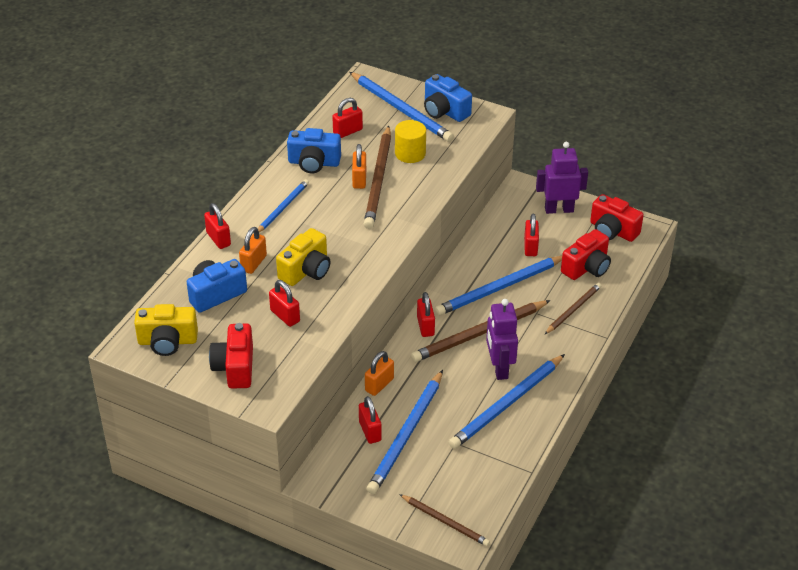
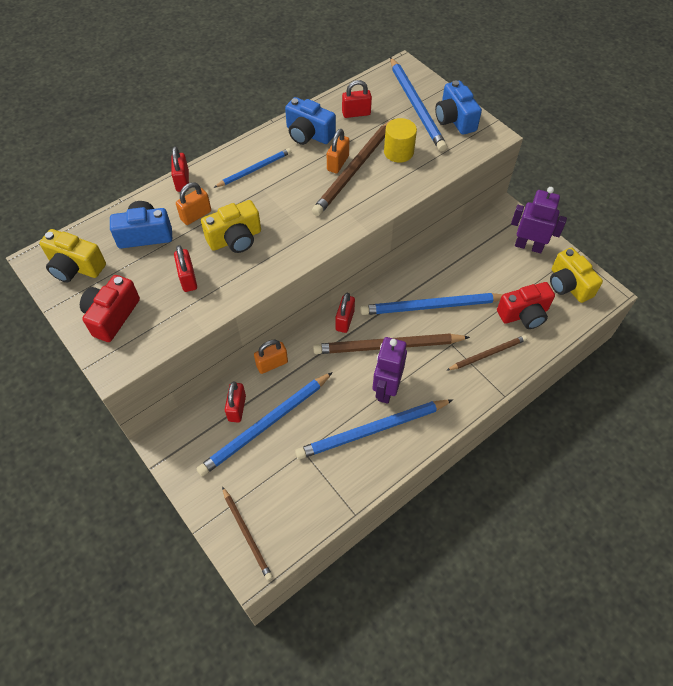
camera: 25 degrees right, 15 degrees up
red padlock [524,214,539,256] -> none
red camera [590,194,644,242] -> yellow camera [550,247,603,303]

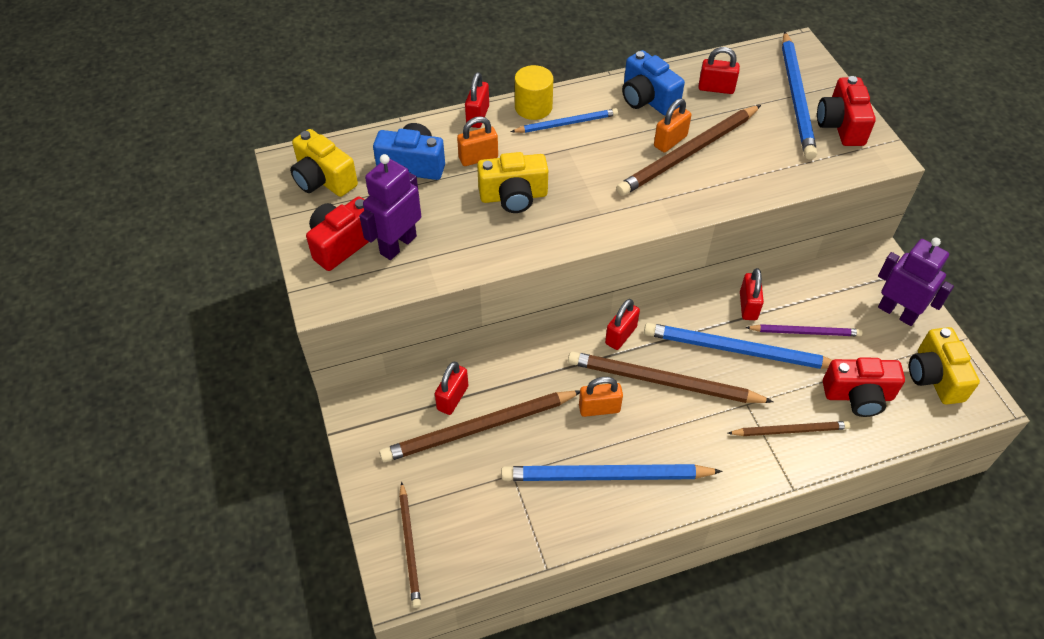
camera: 20 degrees right, 5 degrees down
red padlock [174,245,197,292] -> red padlock moved to [740,268,764,320]
blue pencil [196,372,333,476] -> brown pencil [379,390,580,463]
orange padlock [254,340,288,374] -> orange padlock moved to [579,377,623,417]
purple robot [373,337,407,404] -> purple robot moved to [359,154,421,260]
yellow cylinder [384,118,417,163] -> yellow cylinder moved to [515,65,553,120]
blue camera [435,80,482,135] -> red camera [817,76,876,146]
none -> purple pencil [745,324,863,336]

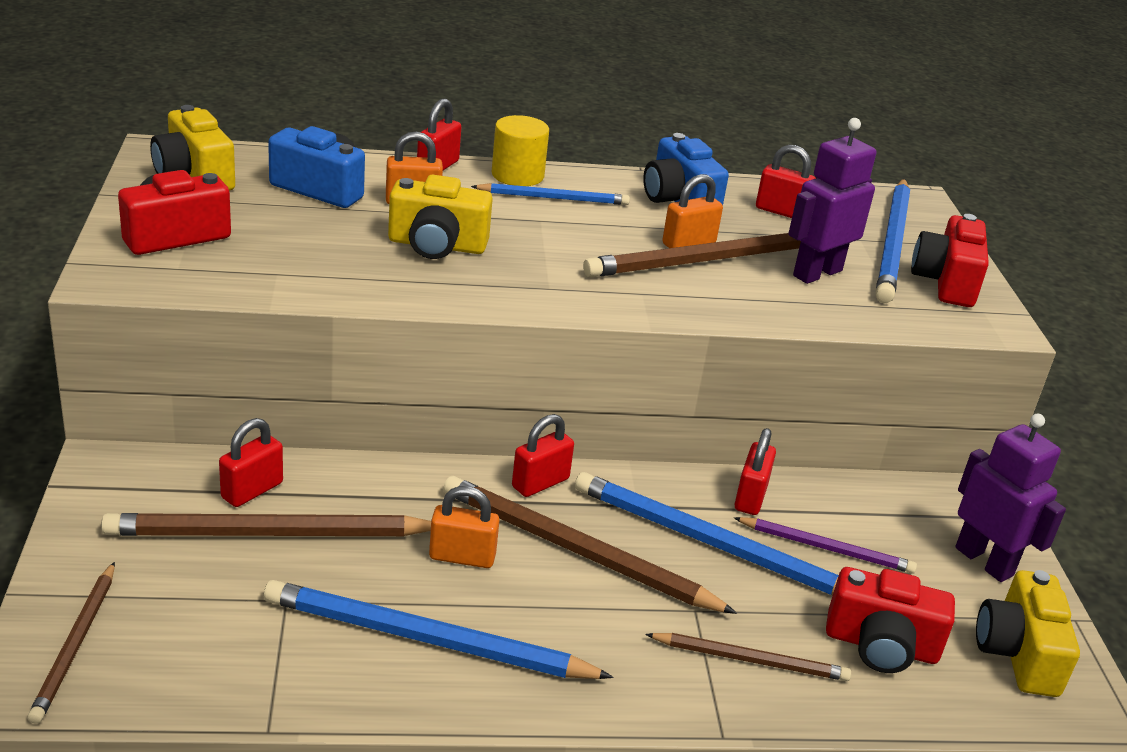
camera: 10 degrees right, 20 degrees down
purple robot [359,154,421,260] -> purple robot moved to [788,118,876,284]

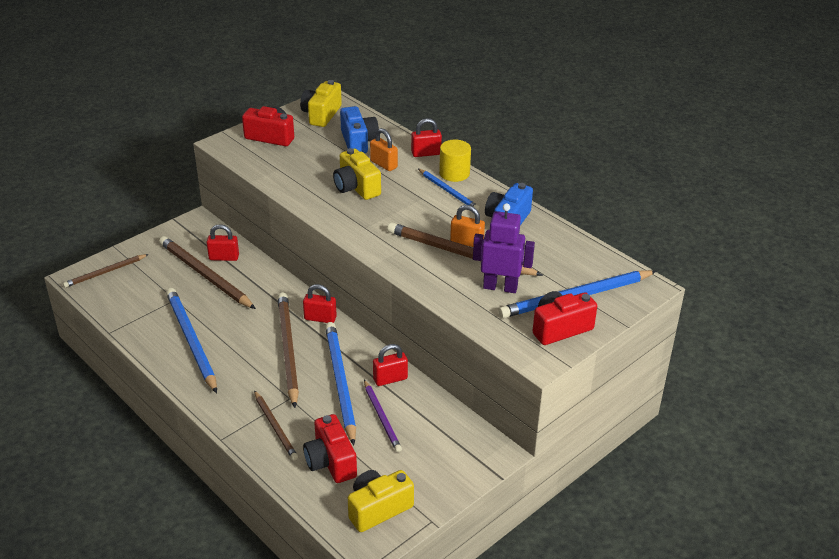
camera: 55 degrees right, 5 degrees up
orange padlock [429,486,500,568] -> none
red padlock [756,145,816,218] -> none
purple robot [955,413,1066,582] -> none

